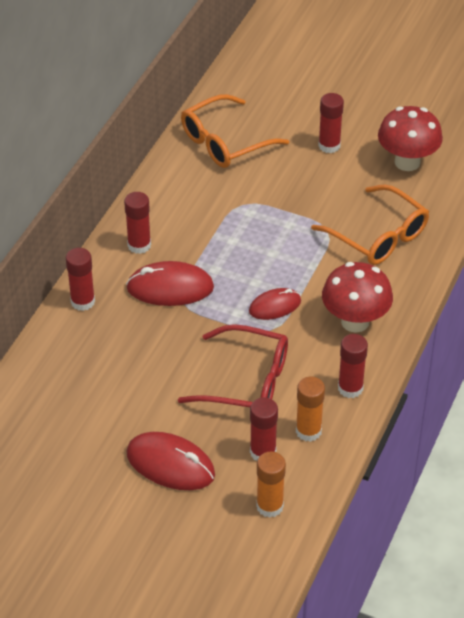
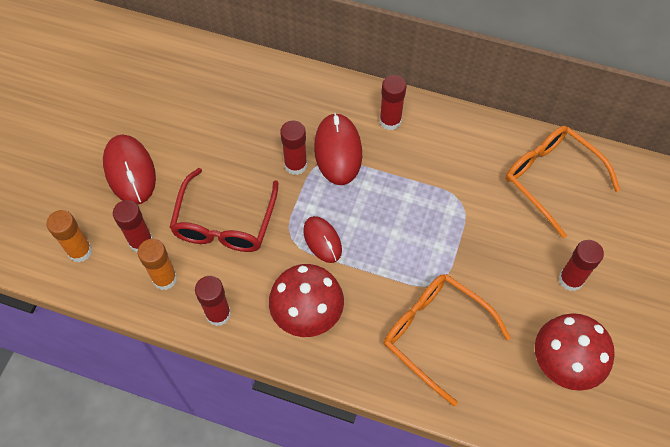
camera: 85 degrees right, 15 degrees up
red glue stick [66,248,95,311] -> red glue stick moved to [280,121,307,175]
red mouse [126,432,215,490] -> red mouse turned 45 degrees counterclockwise [103,135,156,204]
orange glasses [311,185,429,265] -> orange glasses turned 90 degrees clockwise [384,274,511,406]

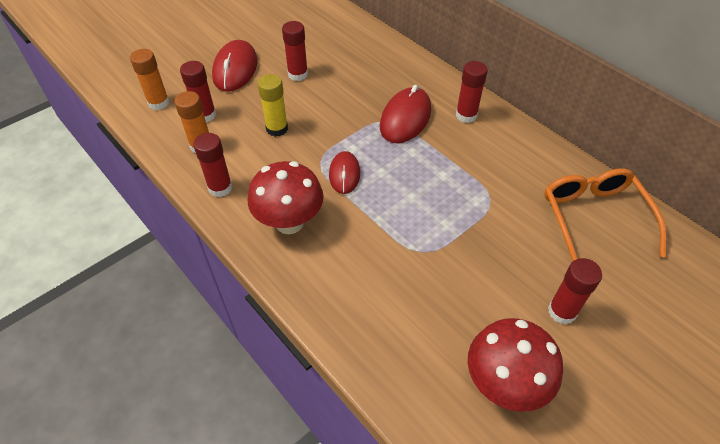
camera: 30 degrees right, 10 degrees down
red glasses [169,168,279,252] -> yellow glue stick [258,74,288,137]
red glue stick [280,121,307,175] -> red glue stick moved to [282,21,308,81]
orange glasses [384,274,511,406] -> none

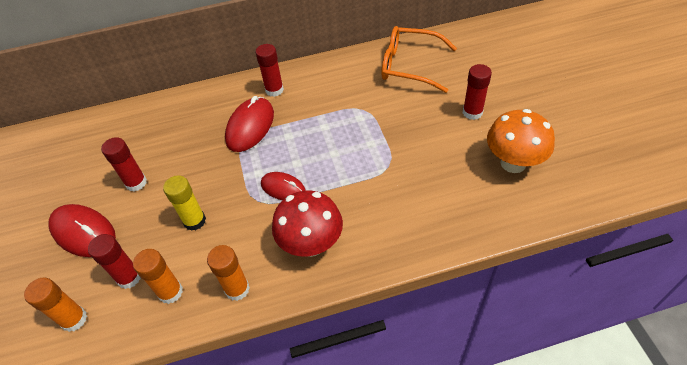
camera: 60 degrees left, 0 degrees up
red glue stick [193,133,233,197] -> orange glue stick [207,245,250,301]
red mouse [380,85,431,143] -> red mouse turned 60 degrees clockwise [225,96,274,152]
red mushroom [468,318,563,412] -> orange mushroom [487,109,555,173]

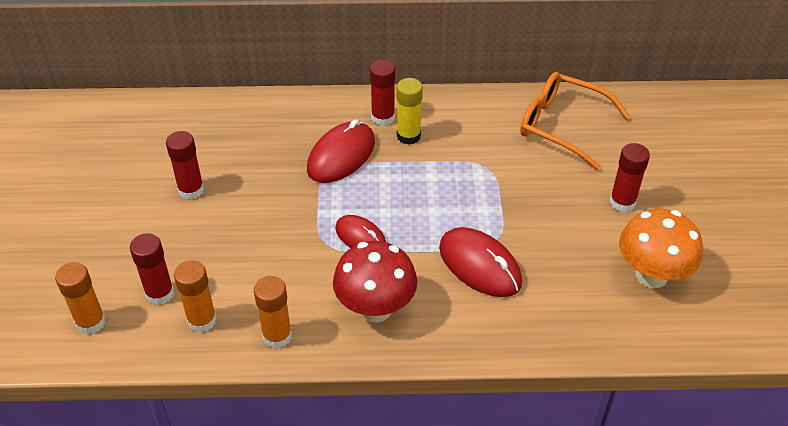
camera: 10 degrees right, 5 degrees down
red mouse [49,204,116,257] -> red mouse moved to [439,227,522,297]
yellow glue stick [163,175,206,231] -> yellow glue stick moved to [396,78,423,144]

